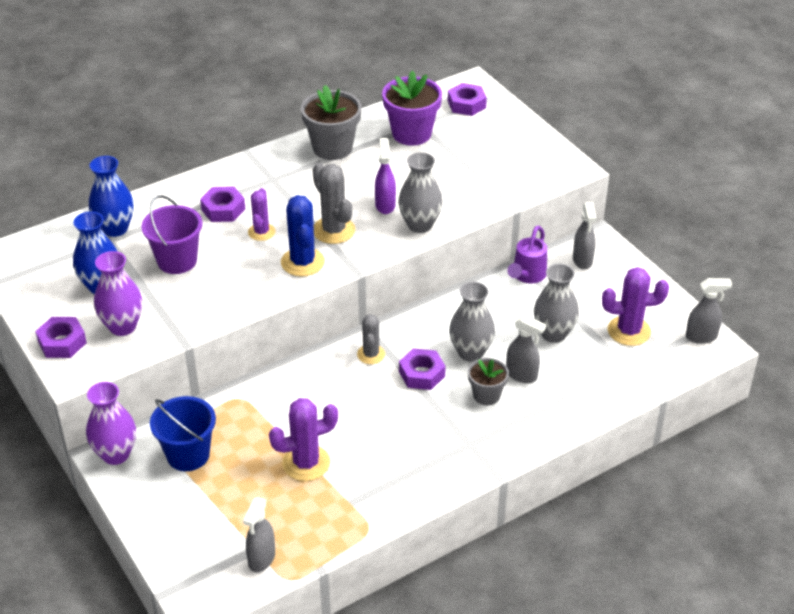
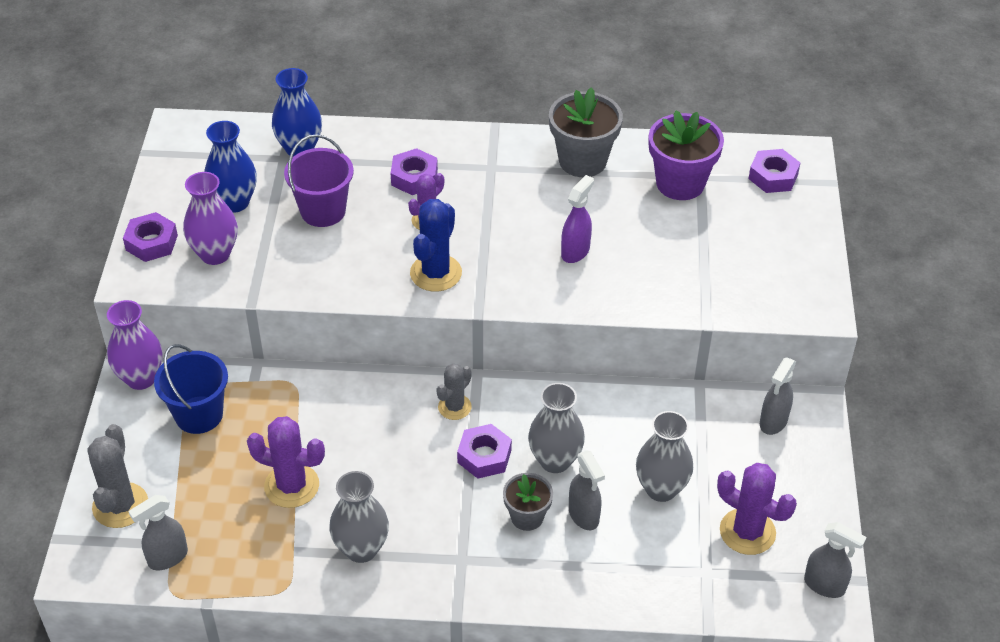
camera: 35 degrees right, 5 degrees up
grey cactus [313,163,355,244] -> grey cactus moved to [88,424,148,528]
grey vase [398,152,443,233] -> grey vase moved to [329,471,389,563]
purple watering can [507,225,547,283] -> none

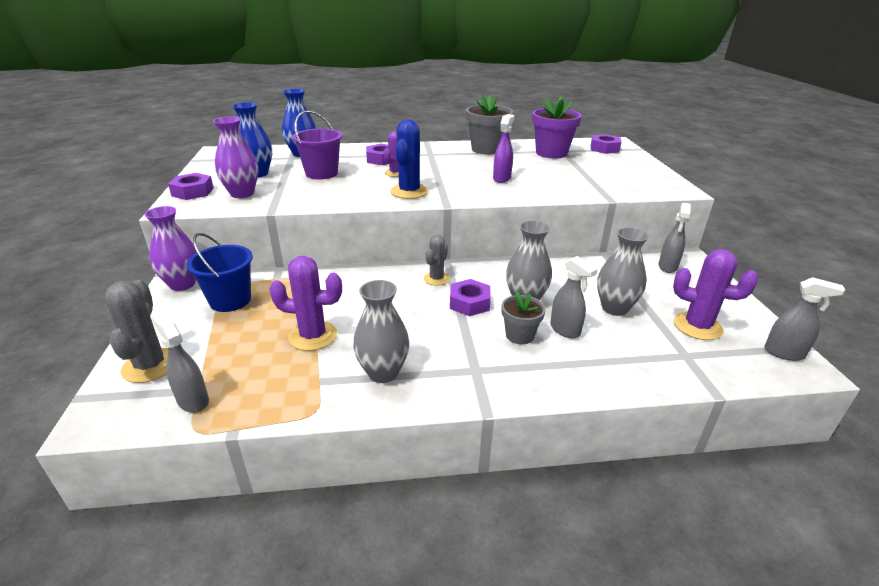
camera: 10 degrees left, 15 degrees down
grey spray bottle [128,495,188,570] -> grey spray bottle turned 90 degrees clockwise [151,313,209,413]

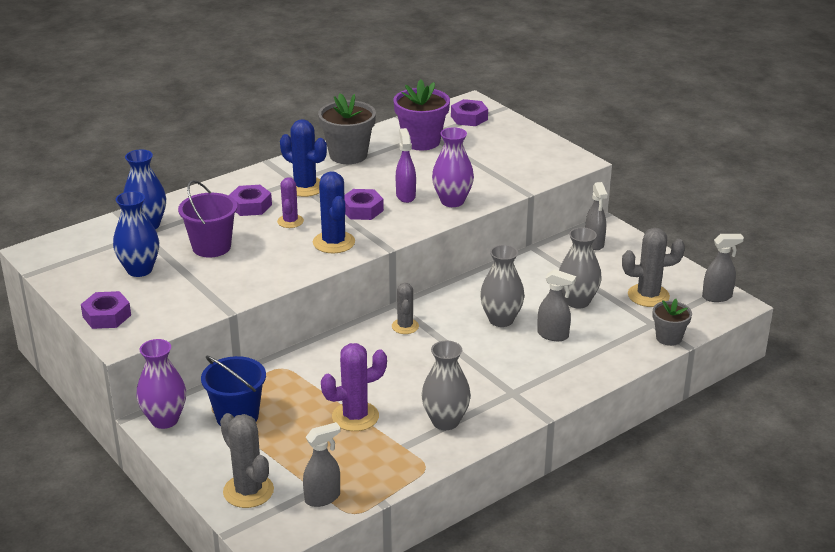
camera: 30 degrees left, 0 degrees up
grey spray bottle [151,313,209,413] -> grey spray bottle turned 135 degrees clockwise [303,422,341,507]
purple vase [213,116,258,198] -> purple vase moved to [432,127,474,207]
purple nut [450,279,491,316] -> purple nut moved to [344,189,384,220]
grey flower pot [501,292,546,344] -> grey flower pot moved to [653,299,692,346]
purple cactus [673,249,758,340] -> grey cactus [622,228,685,307]
none -> blue cactus [280,119,327,197]

